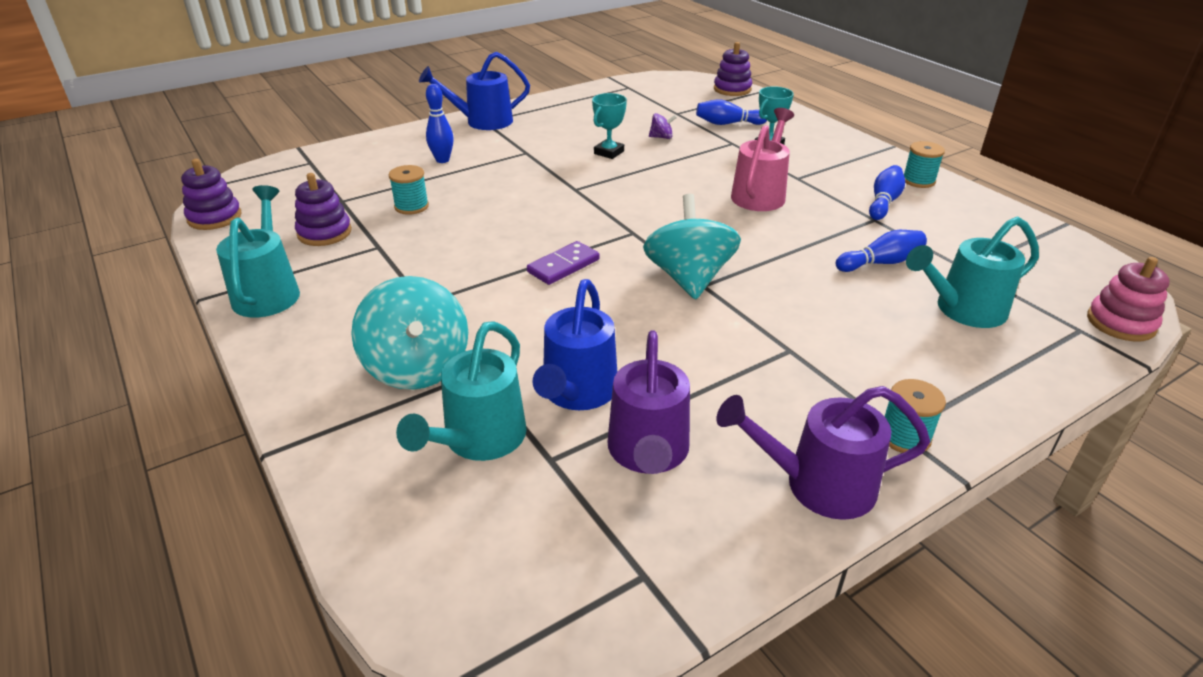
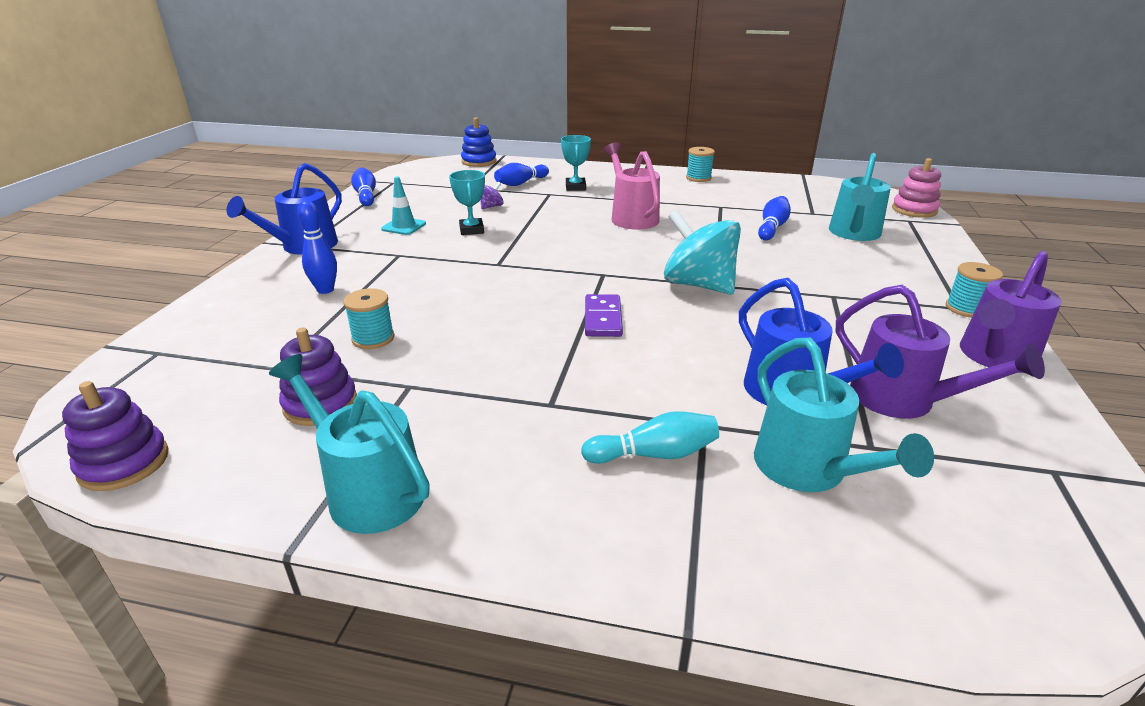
camera: 45 degrees left, 5 degrees down
turquoise spinning top [351,276,468,390] -> turquoise bowling pin [581,411,719,464]
purple stacking toy [714,42,752,96] -> blue stacking toy [461,117,497,167]
blue bowling pin [869,165,905,220] -> blue bowling pin moved to [351,167,376,206]
none -> turquoise traffic cone [381,177,426,235]

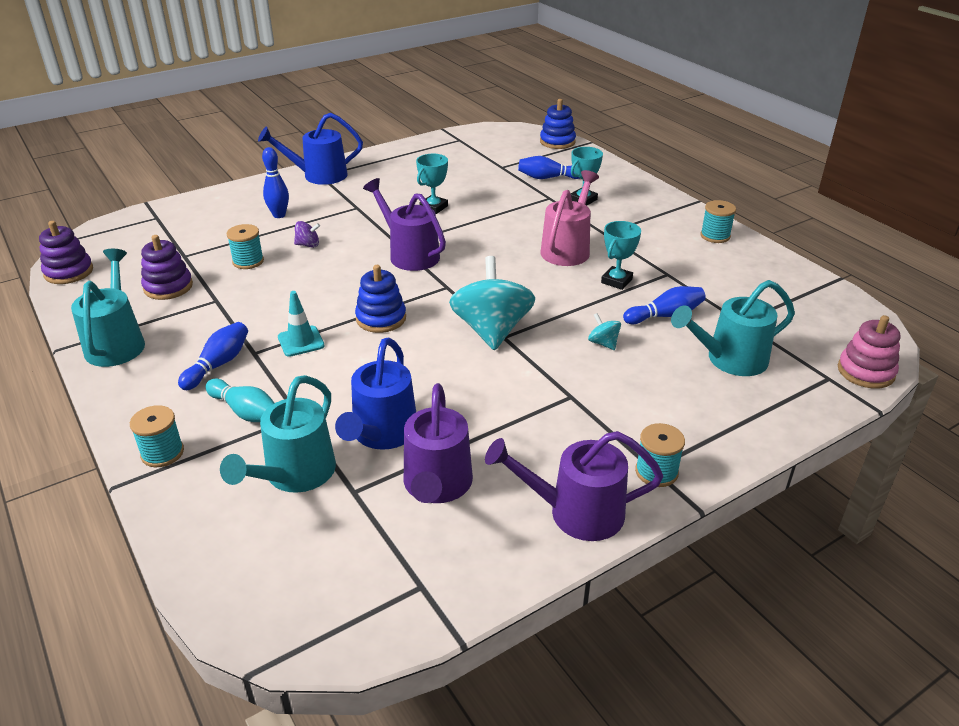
camera: 45 degrees right, 5 degrees up
blue bowling pin [351,167,376,206] -> blue bowling pin moved to [178,322,248,390]
turquoise traffic cone [381,177,426,235] -> turquoise traffic cone moved to [278,291,324,357]
purple spinning top [480,182,504,209] -> purple spinning top moved to [294,221,320,248]
purple domino [585,294,623,337] -> blue stacking toy [355,265,406,333]
none -> turquoise spool [130,405,184,467]
none -> purple watering can [363,178,446,271]
none -> turquoise spinning top [588,313,621,350]
none -> turquoise trophy [601,221,641,290]

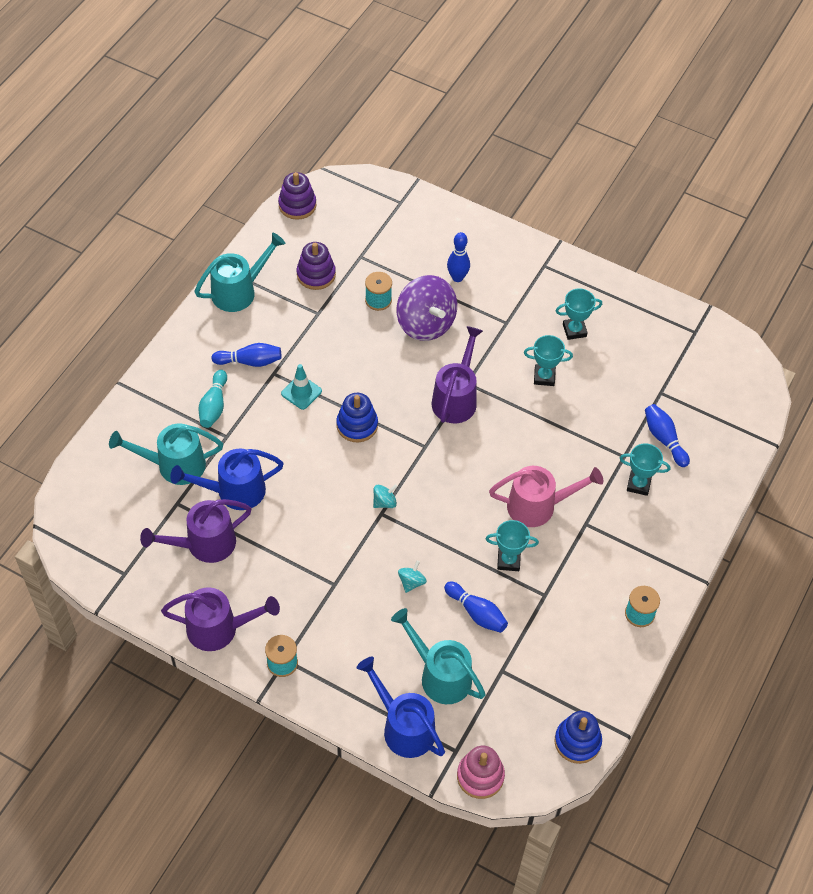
camera: 60 degrees right, 20 degrees up
turquoise spool [130,405,184,467] -> none
blue watering can [258,113,363,185] -> blue watering can moved to [356,657,445,758]
purple spinning top [294,221,320,248] -> purple spinning top [397,275,457,341], size x2.38
turquoise spinning top [449,256,535,350] -> turquoise spinning top [373,484,397,508], size x0.42
purple watering can [485,431,663,541] -> purple watering can turned 120 degrees clockwise [161,587,280,651]
blue stacking toy [540,99,576,149] -> blue stacking toy moved to [554,711,602,764]
none -> turquoise trophy [556,288,602,340]

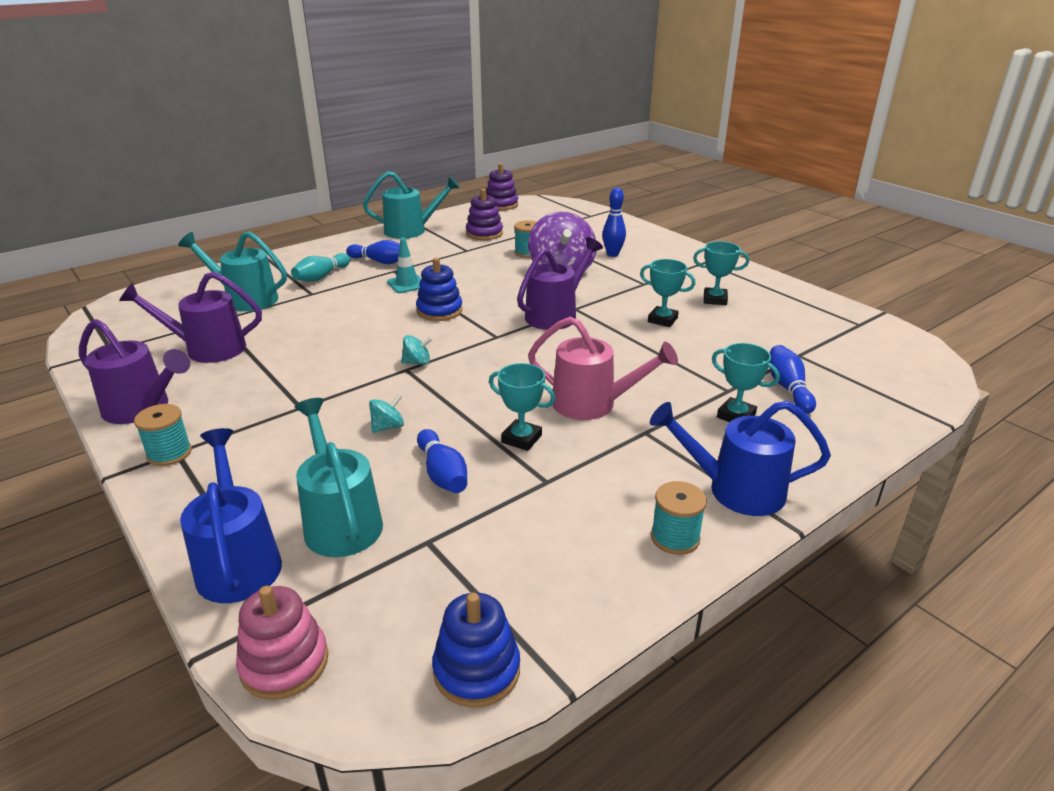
camera: 25 degrees right, 25 degrees down
blue watering can [170,448,284,510] -> blue watering can moved to [650,401,831,516]

